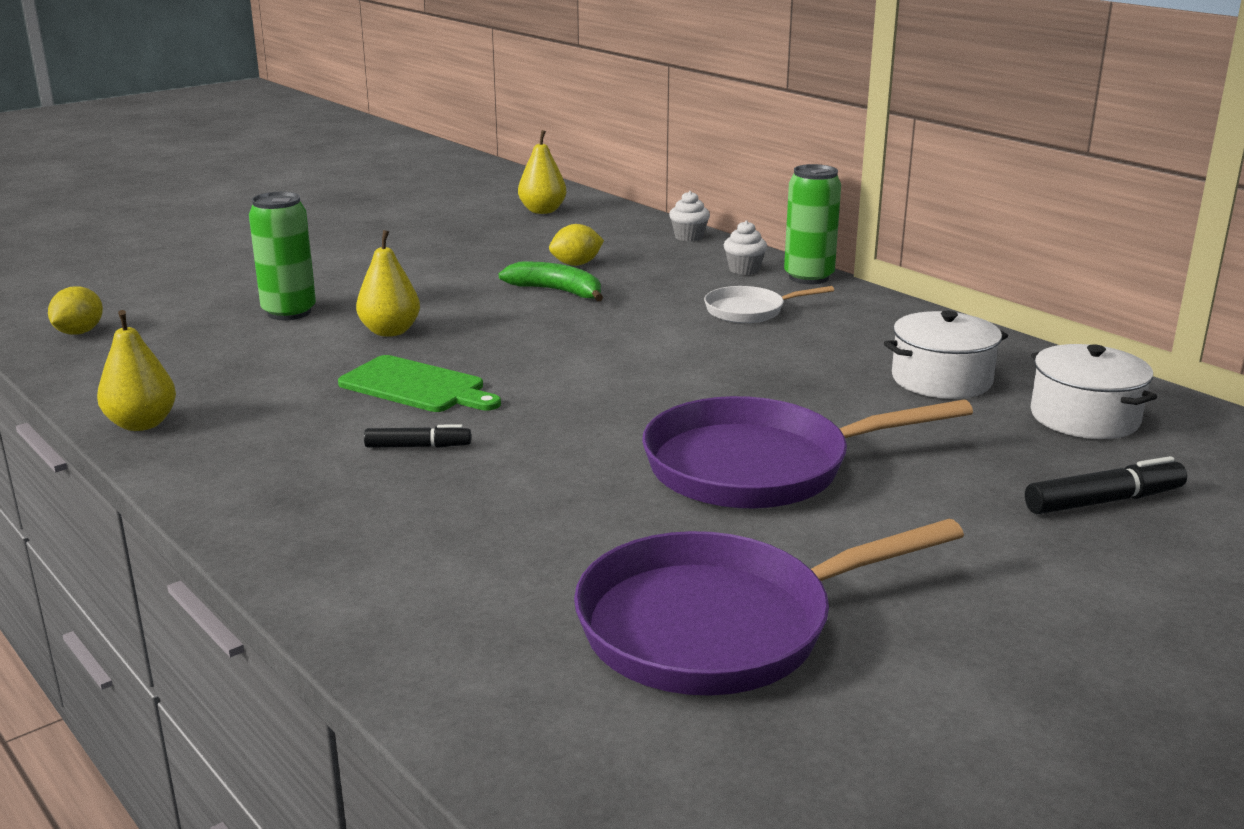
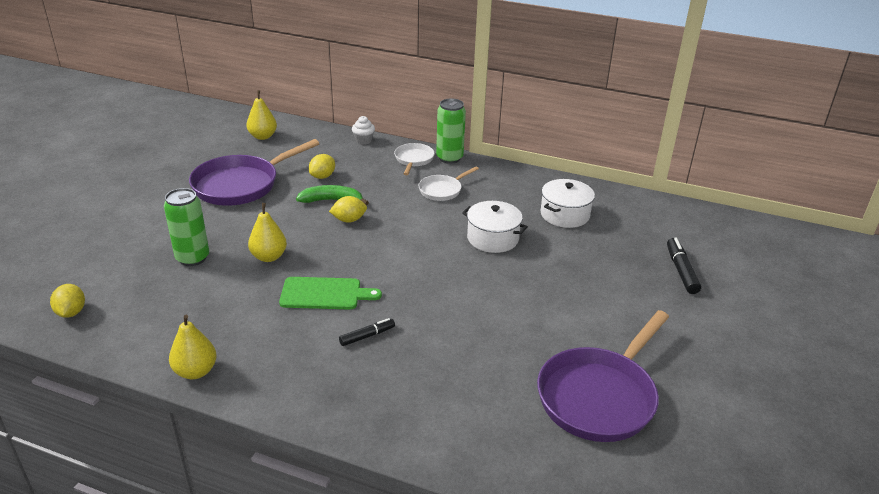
camera: 30 degrees left, 10 degrees up
purple pan [642,396,973,509] -> purple pan moved to [189,139,319,206]
white cupcake [724,220,767,275] -> white pan [394,143,435,175]
black marker [1025,456,1187,514] -> black marker turned 45 degrees counterclockwise [667,238,701,294]
white pot [1031,344,1157,439] -> white pot moved to [462,201,528,253]
none -> yellow lemon [329,196,367,223]

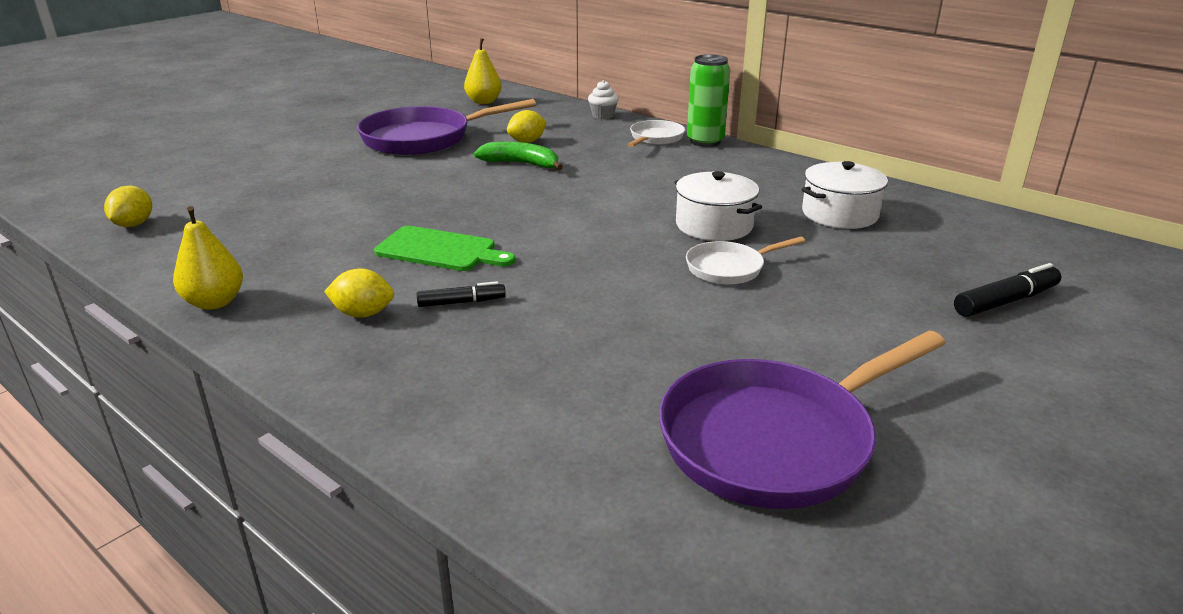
camera: 20 degrees right, 5 degrees down
green can [164,188,209,266] -> none
yellow pear [248,203,287,262] -> none
yellow lemon [329,196,367,223] -> yellow lemon moved to [324,268,394,318]
white pan [418,166,479,201] -> white pan moved to [686,237,805,285]
black marker [667,238,701,294] -> black marker turned 45 degrees clockwise [954,263,1061,317]

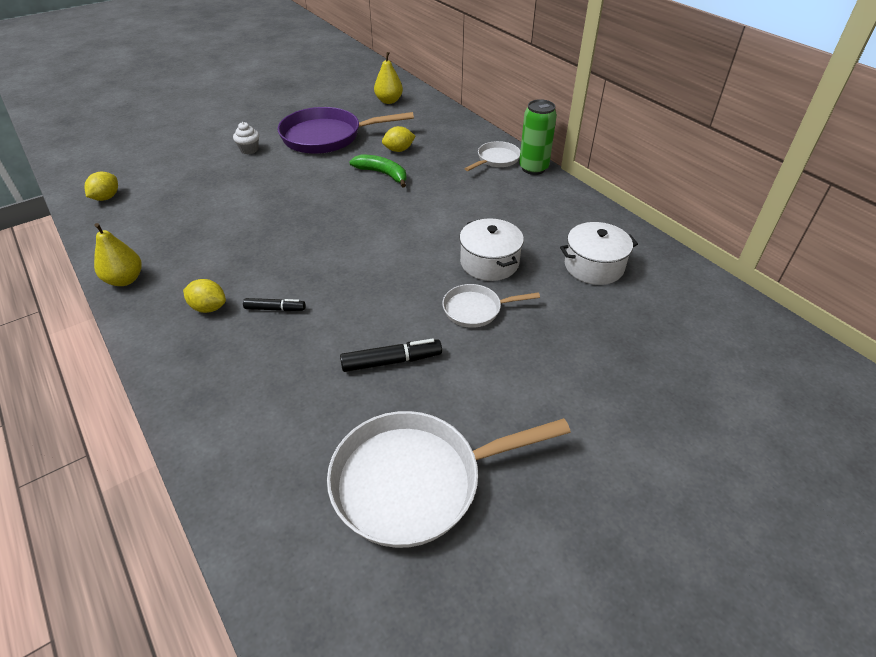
camera: 15 degrees right, 15 degrees up
green cutting board [374,226,516,271] -> none
white cupcake [588,80,619,119] -> white cupcake moved to [233,122,259,154]
purple pan [659,331,946,509] -> white pan [327,411,571,548]
black marker [954,263,1061,317] -> black marker moved to [340,338,442,372]

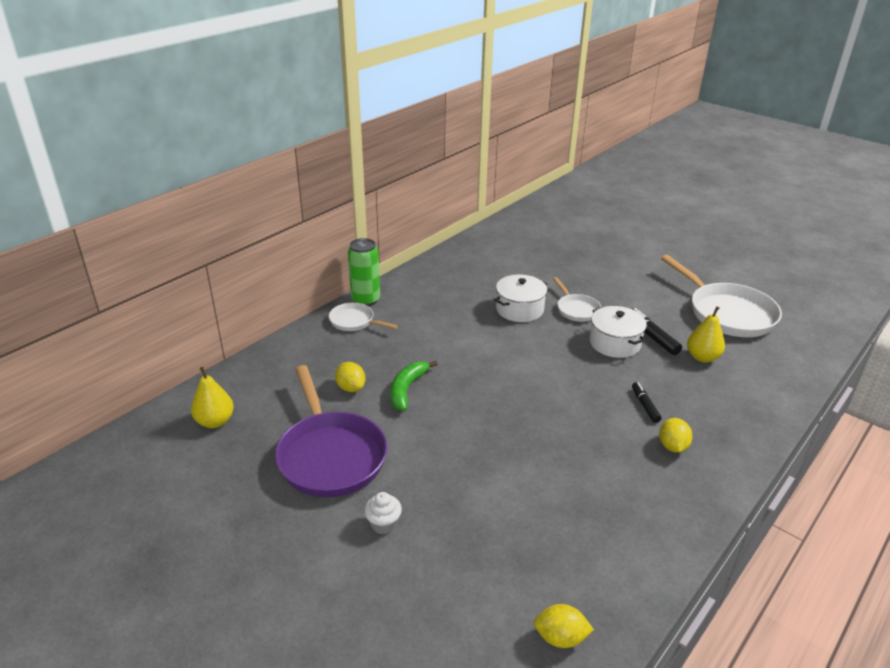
camera: 105 degrees left, 10 degrees down
yellow pear [94,223,142,286] -> yellow pear moved to [687,306,725,362]
white pot [560,222,638,285] -> white pot moved to [590,306,647,358]

